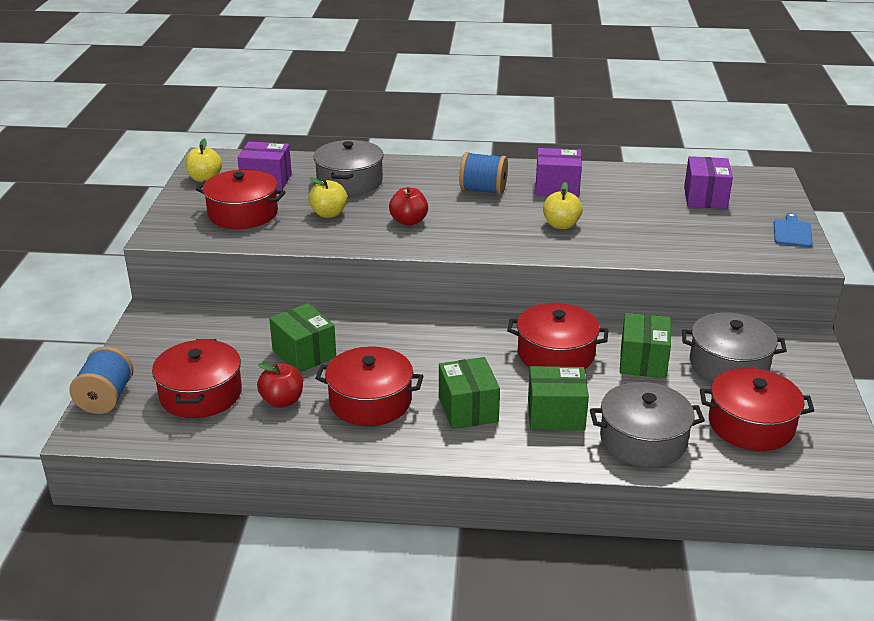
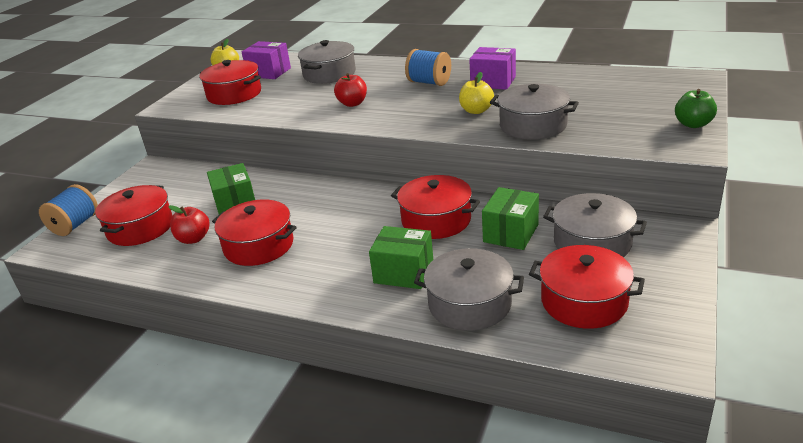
camera: 20 degrees right, 0 degrees up
yellow apple [308,177,347,218] -> none
green box [439,357,500,429] -> none
purple box [684,156,733,209] -> none
blue cutting board [774,213,813,247] -> green apple [675,89,717,128]
none -> grey pot [490,84,579,139]

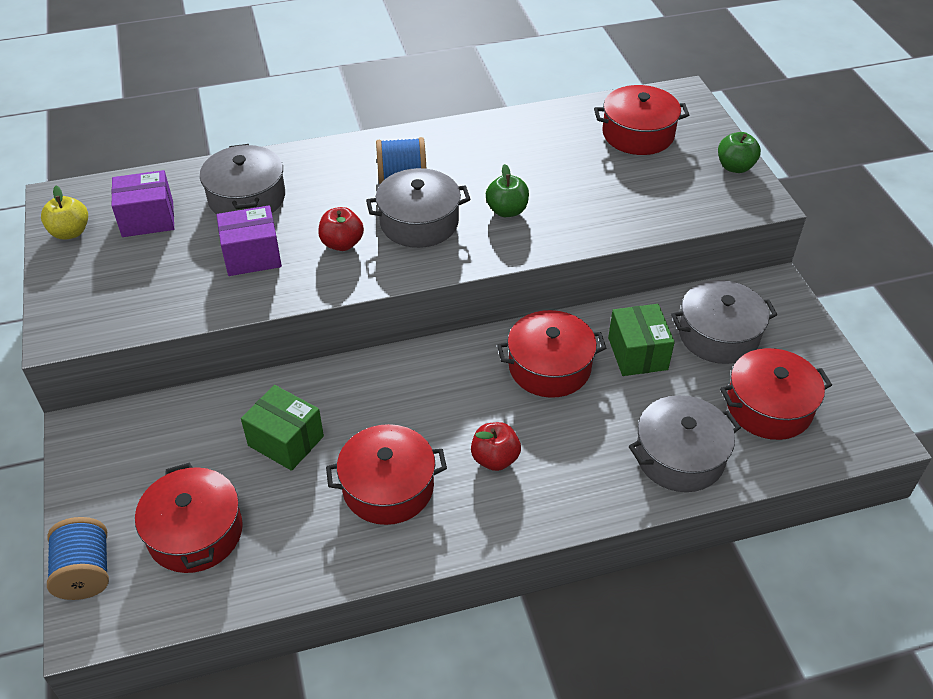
camera: 40 degrees left, 15 degrees up
red apple [169,205,209,244] -> red apple moved to [471,422,521,471]
red pot [199,60,261,105] -> red pot moved to [594,85,689,155]
green box [369,226,433,289] -> none
yellow apple [459,72,494,114] -> green apple [486,164,529,217]
purple box [469,47,516,90] -> purple box moved to [217,205,282,276]
grey pot [490,84,579,139] -> grey pot moved to [366,168,470,248]

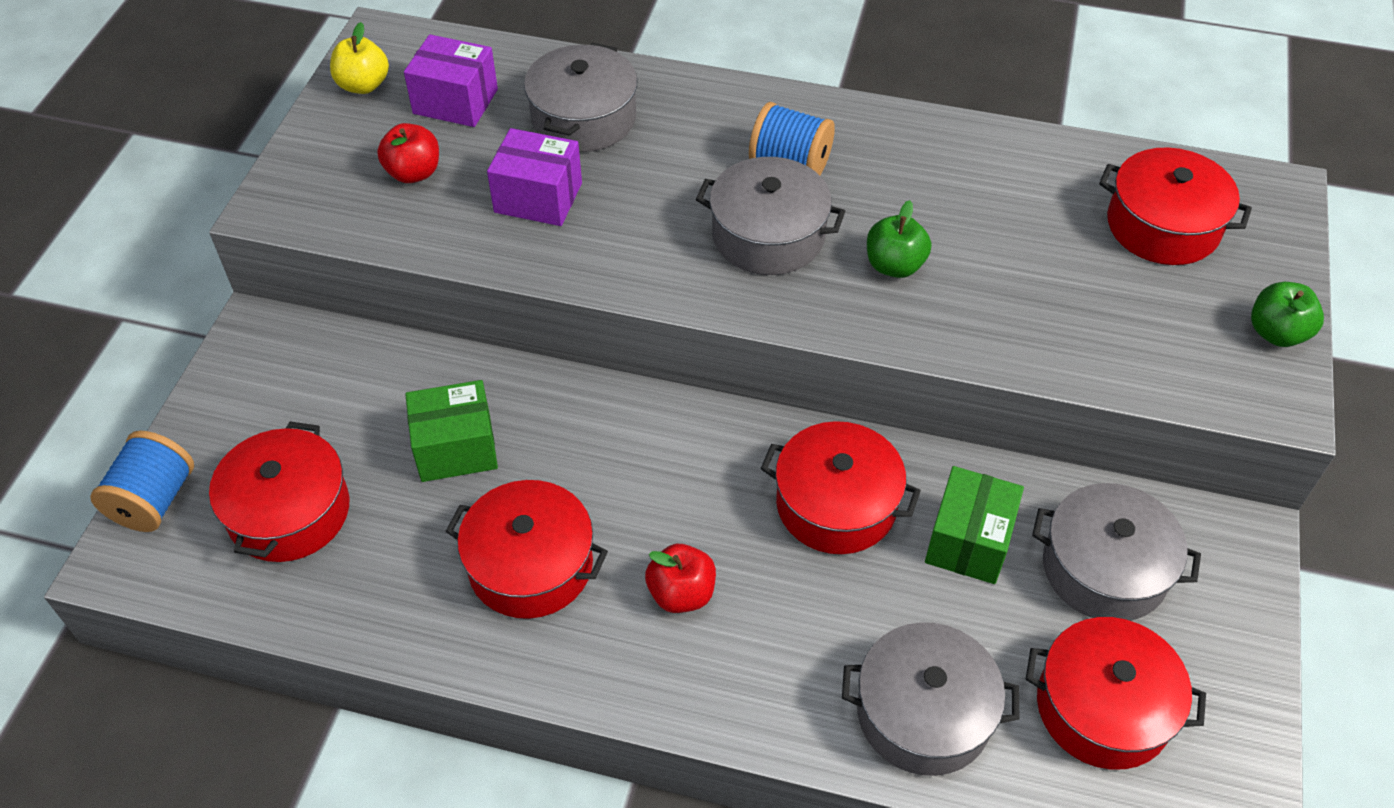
camera: 30 degrees right, 5 degrees up
green box [241,385,324,471] -> green box turned 75 degrees counterclockwise [405,380,498,482]
red apple [318,207,364,251] -> red apple moved to [377,123,439,183]

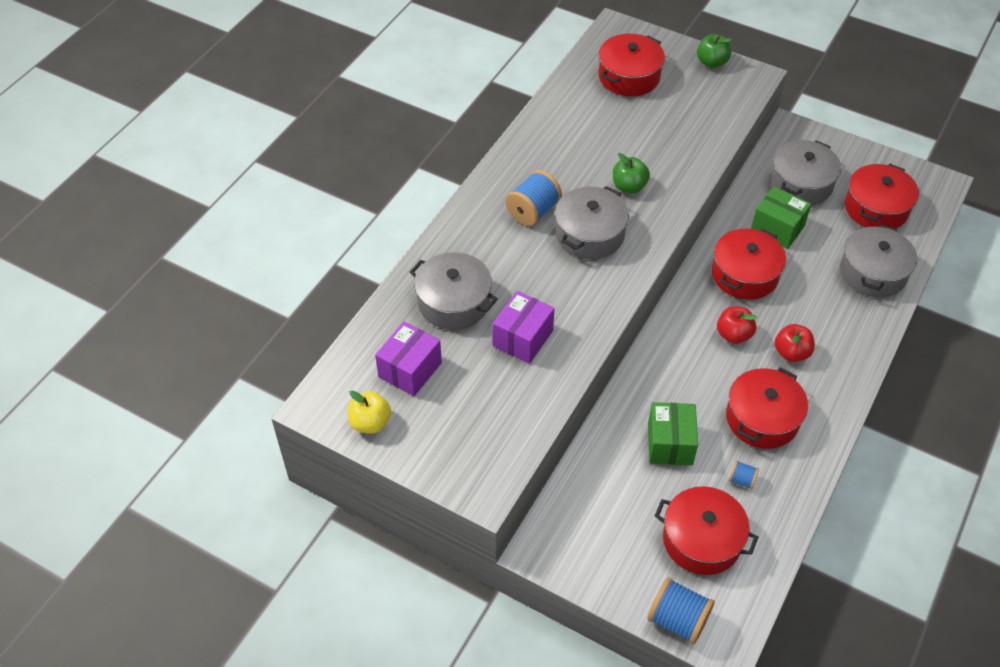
camera: 75 degrees left, 0 degrees up
red apple [377,123,439,183] -> red apple moved to [717,306,757,344]
none -> blue spool [729,460,759,489]

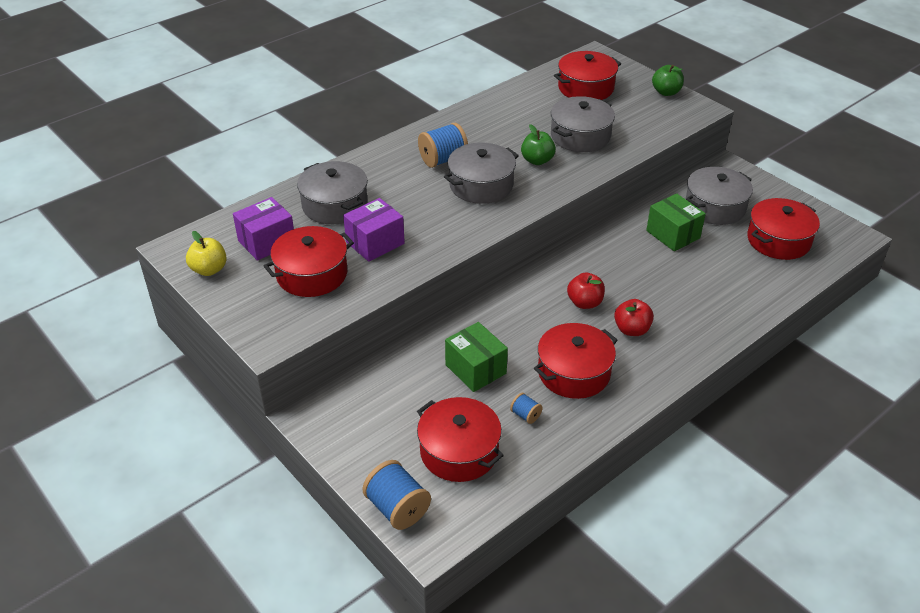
camera: 20 degrees right, 10 degrees down
green box [648,402,698,465] -> green box turned 60 degrees counterclockwise [445,322,508,392]
red pot [712,229,786,300] -> red pot moved to [264,226,354,297]
grey pot [840,224,917,298] -> grey pot moved to [551,96,615,152]

